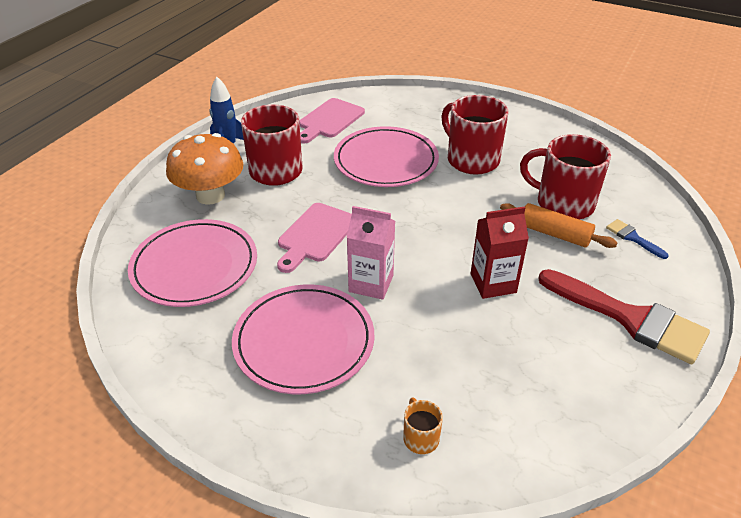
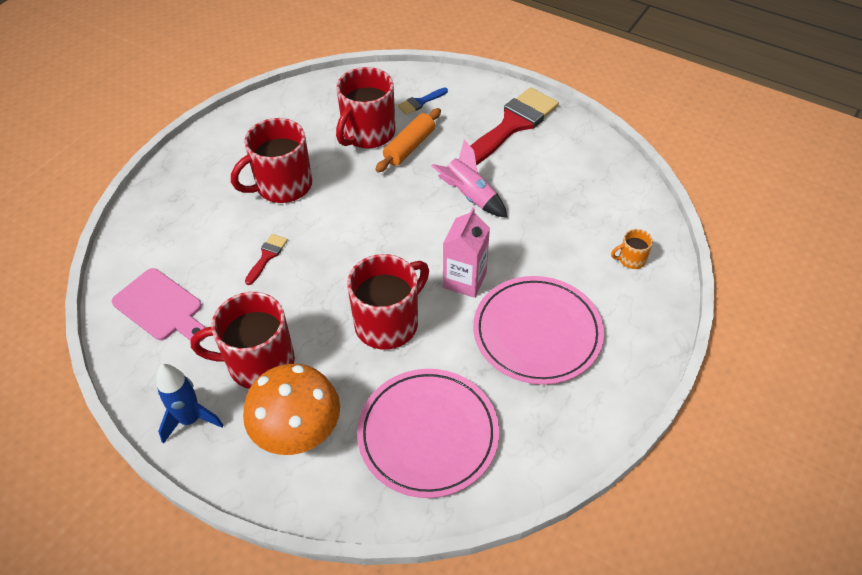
camera: 85 degrees left, 10 degrees up
pink cutting board [277,203,352,273] -> red mug [347,254,429,350]
pink plate [334,126,439,187] -> red brush [245,234,288,285]
red carton [471,206,529,299] -> pink rocket [431,139,508,218]

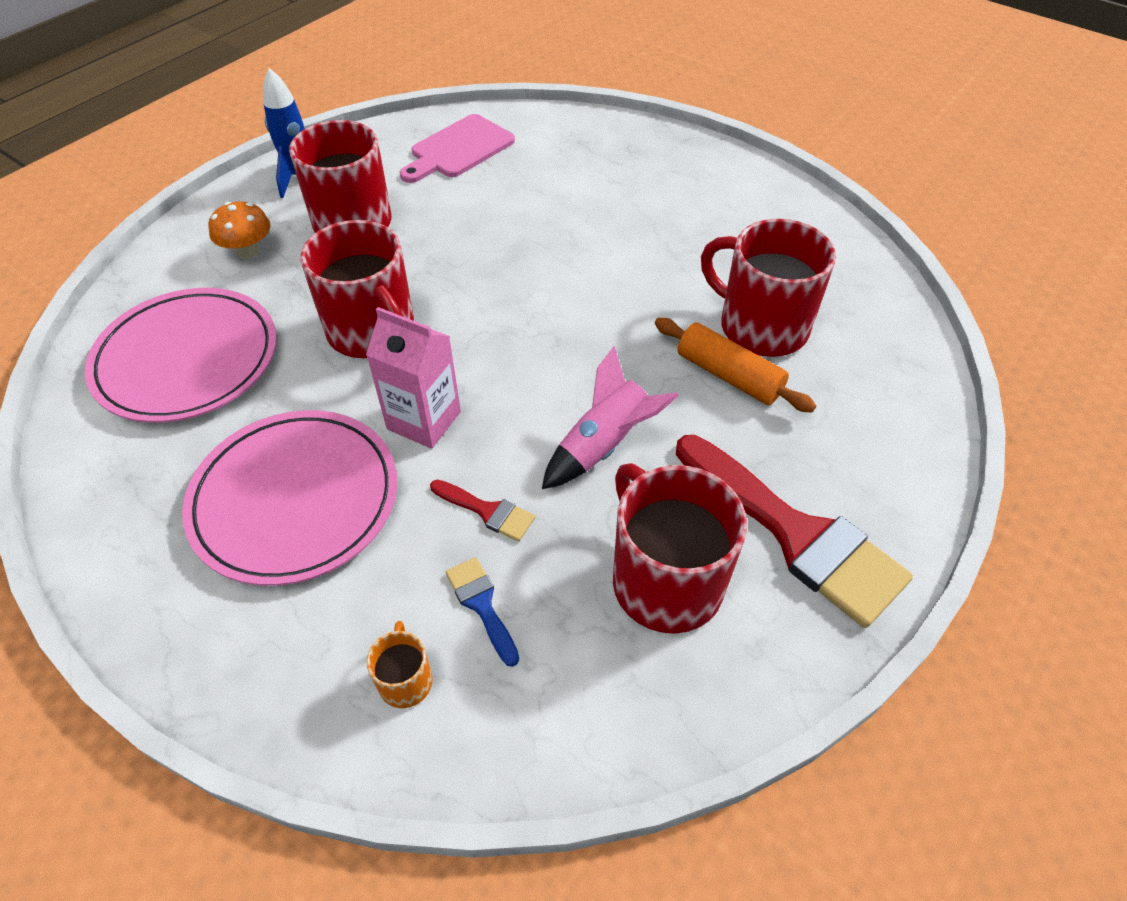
camera: 95 degrees right, 0 degrees up
red mug [231,118,312,203] -> red mug moved to [613,463,747,634]
orange mushroom [243,364,340,455] -> orange mushroom [208,201,270,259], size x0.54
red brush [245,234,288,285] -> red brush moved to [430,480,535,541]
blue brush [398,87,448,115] -> blue brush moved to [446,557,519,667]

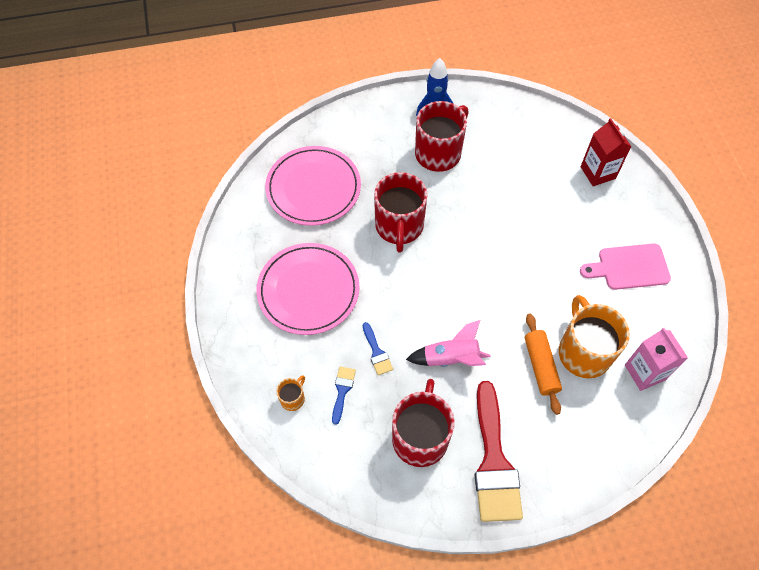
camera: 40 degrees right, 10 degrees up
orange mushroom [208,201,270,259] -> none
pink carton [366,307,461,449] -> pink carton moved to [625,328,688,391]
pink cutting board [400,114,515,183] -> pink cutting board moved to [580,243,671,290]
red brush [430,480,535,541] -> blue brush [363,322,393,375]
red mug [701,219,836,357] -> orange mug [559,295,630,378]
none -> red carton [580,118,632,186]

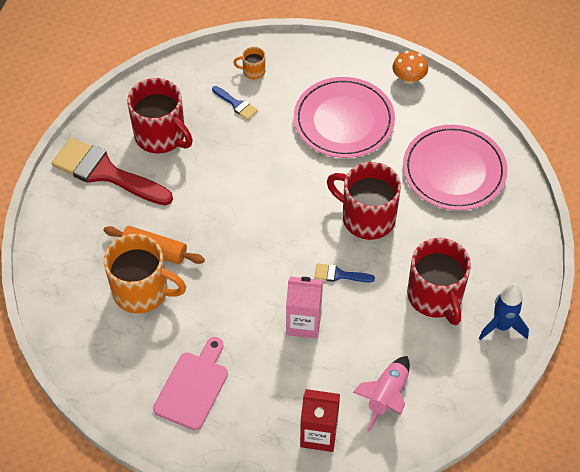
camera: 120 degrees right, 5 degrees down
orange mug [276,375,305,411] -> orange mug turned 120 degrees clockwise [233,47,265,79]
blue brush [363,322,393,375] -> blue brush moved to [315,263,375,282]
pink rocket [406,320,491,367] -> pink rocket moved to [352,356,410,432]
pink carton [625,328,688,391] -> pink carton moved to [286,277,323,339]
none -> orange mushroom [393,51,428,84]

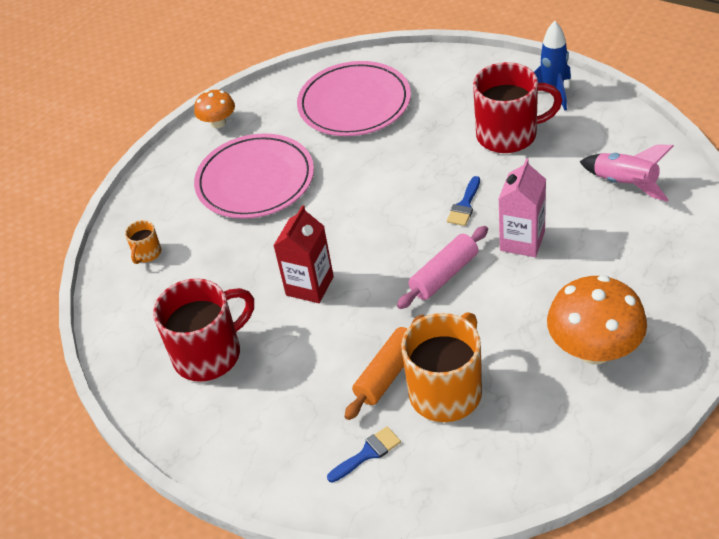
camera: 70 degrees left, 10 degrees down
red brush [51,138,173,206] -> none
pink cutting board [153,337,228,430] -> orange mushroom [547,275,647,364]
blue brush [212,86,258,120] -> blue brush moved to [327,426,401,483]
red carton [300,389,340,452] -> red carton moved to [273,205,334,303]
red mug [327,162,401,240] -> none
none -> pink rolling pin [397,226,488,309]

